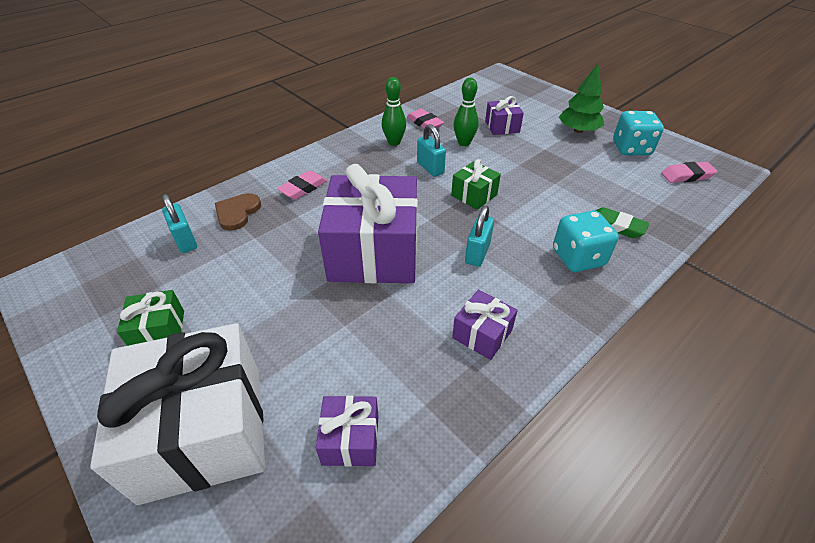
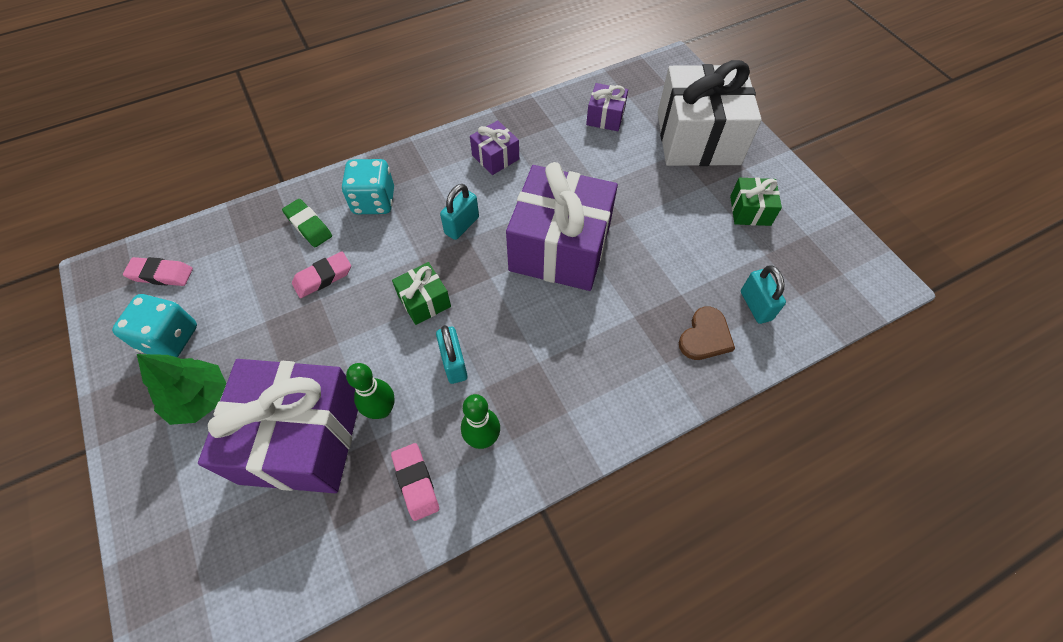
camera: 165 degrees left, 15 degrees up
pink eraser [277,170,327,200] -> pink eraser moved to [292,251,351,298]
purple gift [485,96,524,135] -> purple gift [198,359,358,493], size x2.21

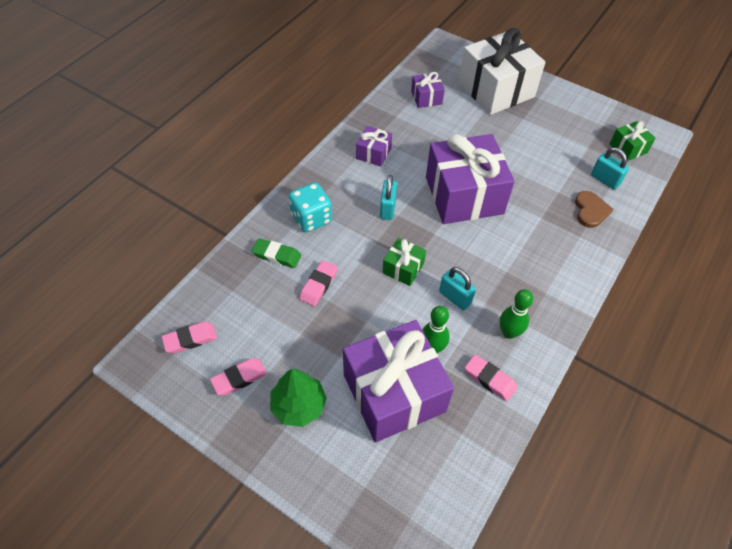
camera: 30 degrees left, 5 degrees down
turquoise dice [112,294,197,357] -> pink eraser [210,358,267,395]
green gift [730,178,782,226] -> green gift moved to [610,121,656,161]

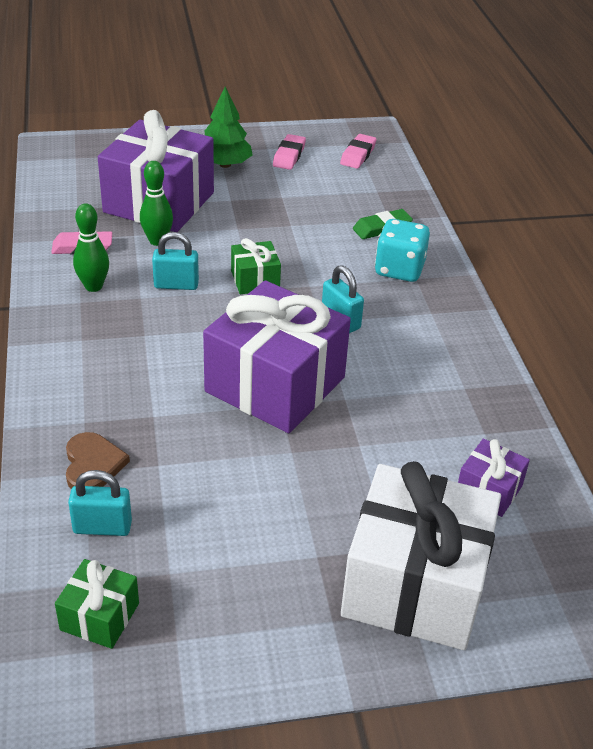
camera: 135 degrees right, 15 degrees down
pink eraser [299,260,338,306] -> none
purple gift [356,126,392,166] -> none
brown heart [575,191,614,228] -> brown heart turned 150 degrees counterclockwise [66,432,130,489]

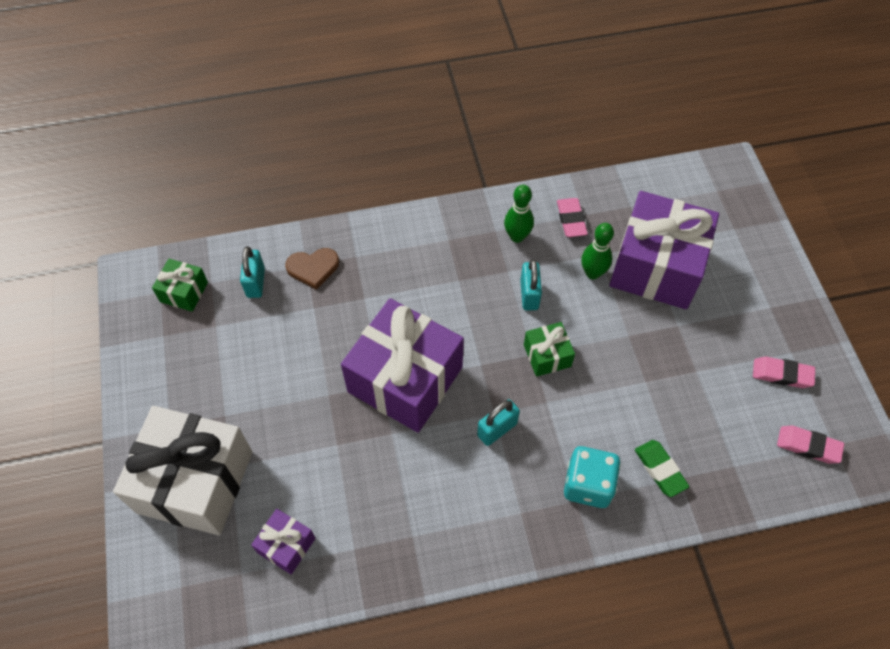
camera: 90 degrees right, 20 degrees up
green tree [204,86,252,168] -> none

